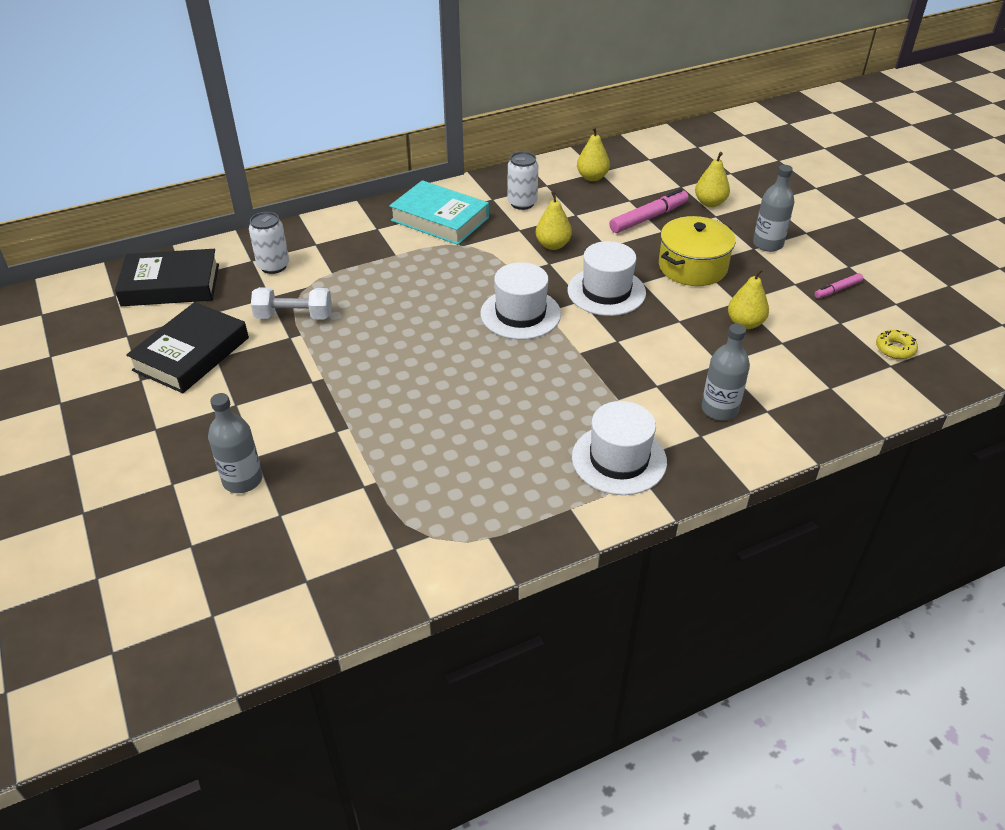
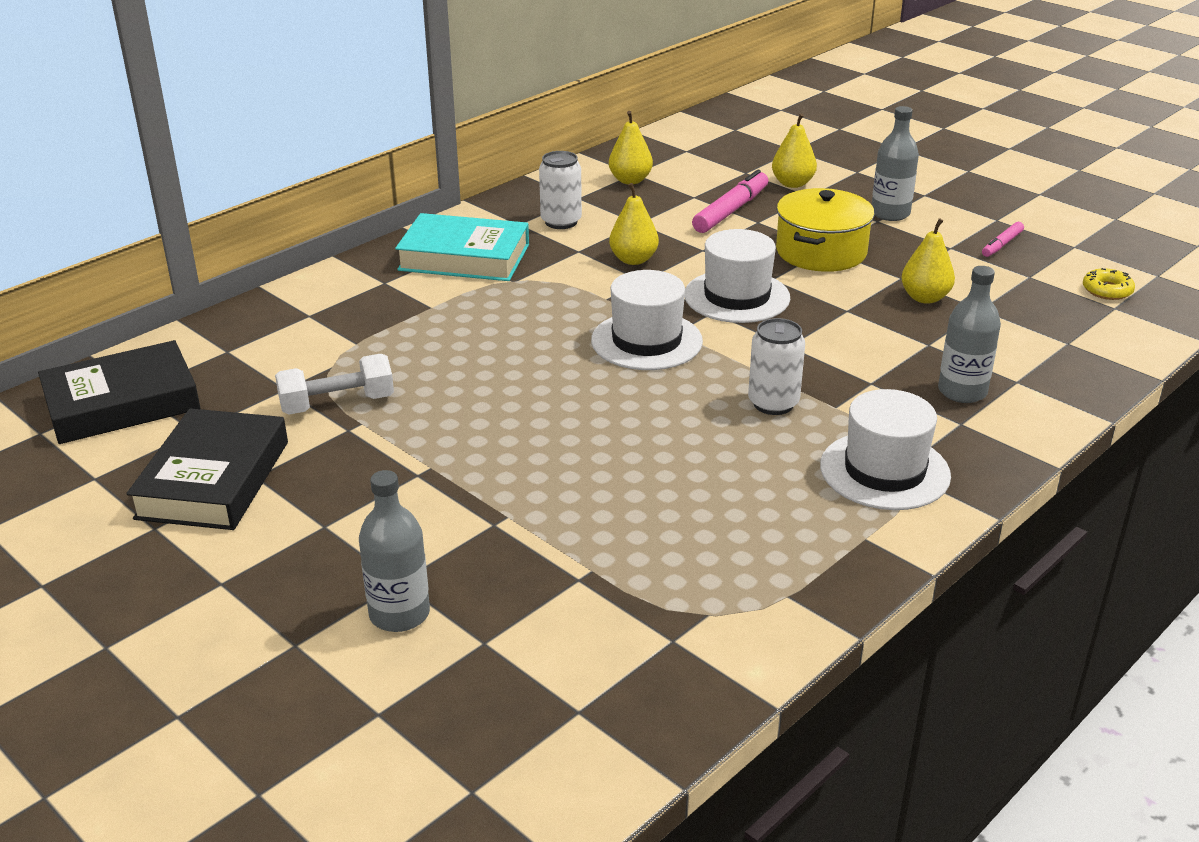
camera: 20 degrees left, 10 degrees down
white can [249,212,289,274] -> white can moved to [748,318,805,415]

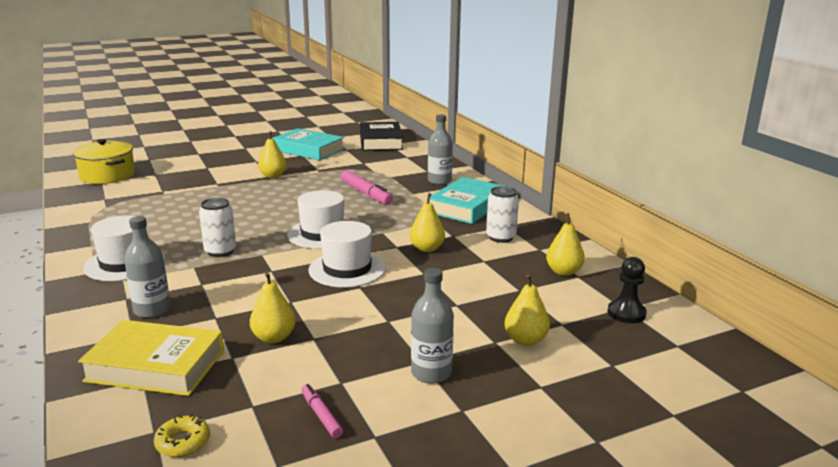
camera: 110 degrees right, 10 degrees down
black book [126,408,288,530] -> turquoise book [273,128,344,160]
white dumbbell [275,354,394,415] -> none
grey bottle [359,470,430,632] -> grey bottle moved to [428,114,453,185]
pink marker [692,169,768,233] -> pink marker moved to [341,170,393,205]
yellow pot [776,188,874,272] -> yellow pot moved to [73,139,135,184]
none -> yellow book [78,320,224,396]
none -> yellow pear [258,131,287,178]
none -> black pawn [608,257,647,323]

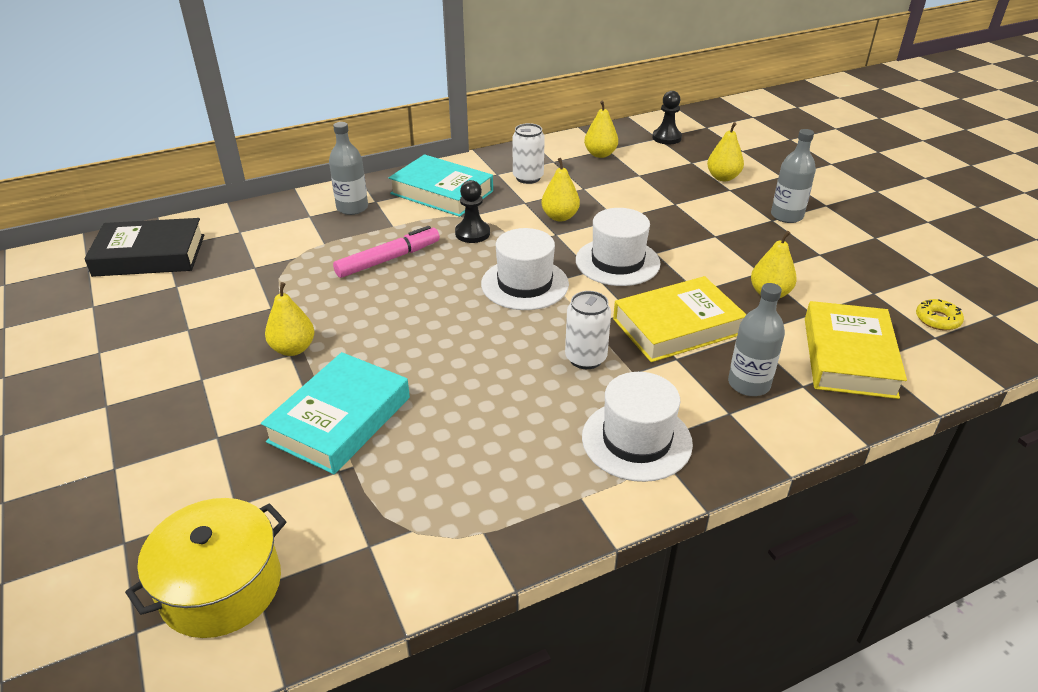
camera: 90 degrees left, 15 degrees up
turquoise book [273,128,344,160] -> turquoise book moved to [261,352,410,474]
pink marker [301,384,343,438] -> none
none -> black pawn [455,180,490,243]
none -> yellow book [613,276,747,362]

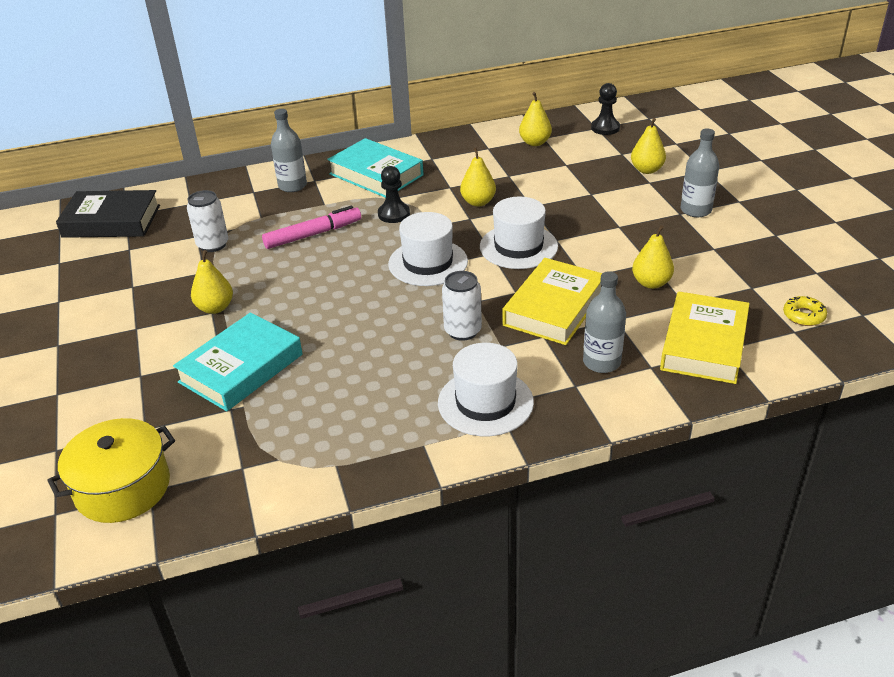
camera: 10 degrees right, 0 degrees up
white can [513,123,545,184] -> white can moved to [187,190,228,252]
yellow book [613,276,747,362] -> yellow book turned 45 degrees counterclockwise [502,258,602,345]

